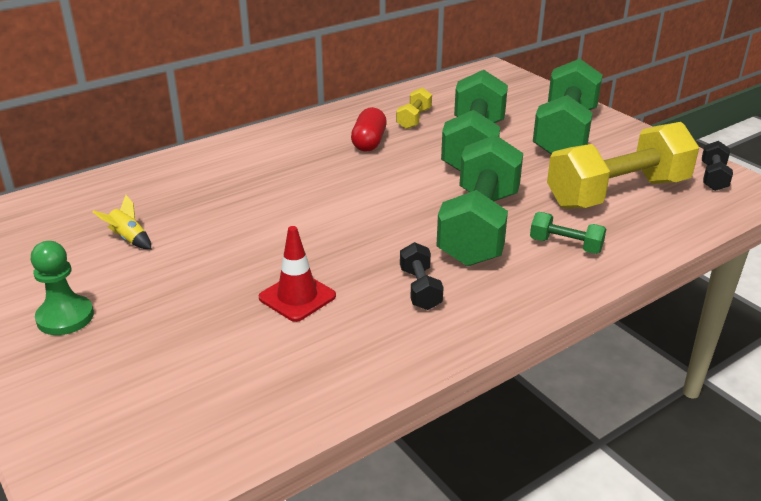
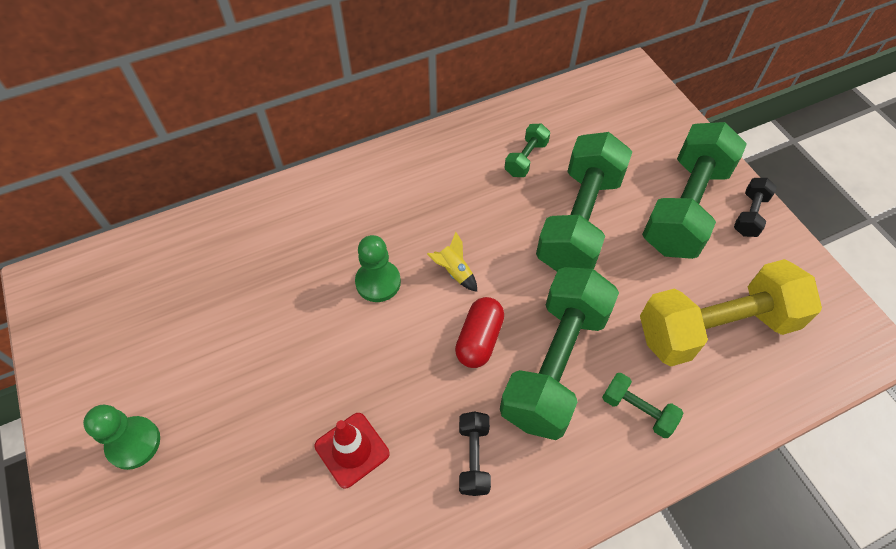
camera: 10 degrees right, 25 degrees up
yellow rocket [93,195,151,249] -> yellow rocket moved to [427,232,477,292]
red capsule [351,107,387,152] -> red capsule moved to [455,297,504,368]
yellow dumbbell [396,87,432,129] -> green dumbbell [504,124,550,177]
black dumbbell [702,141,733,191] -> black dumbbell moved to [734,178,777,237]
none -> green pawn [355,235,401,302]

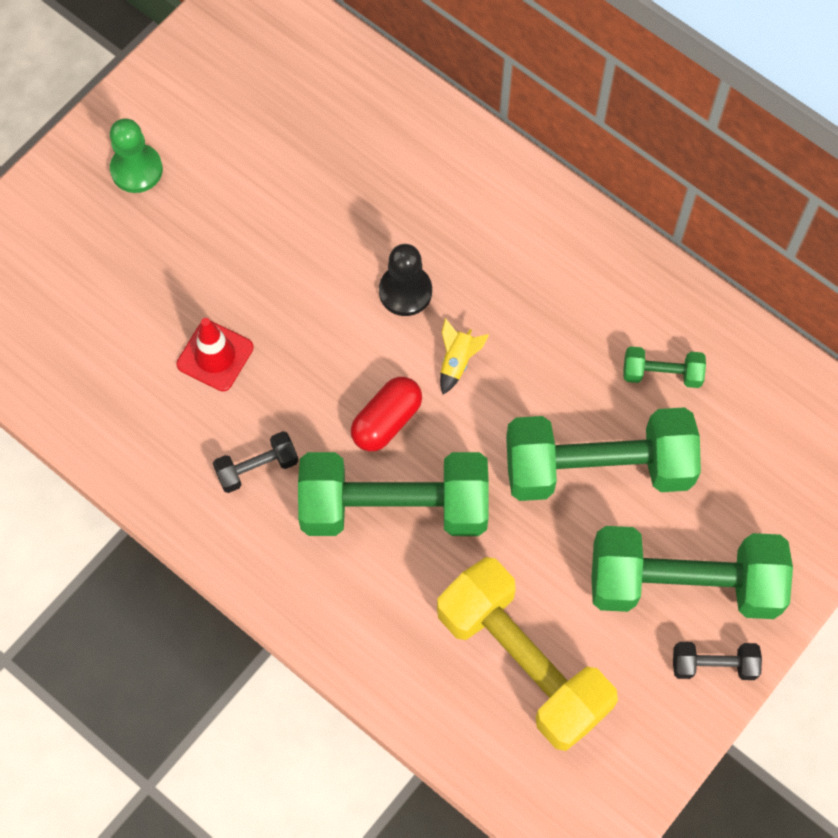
camera: 65 degrees right, 10 degrees up
green pawn [355,235,401,302] -> black pawn [379,244,432,316]
red capsule [455,297,504,368] -> red capsule turned 45 degrees counterclockwise [351,377,422,451]
green dumbbell [602,373,684,438] -> none

